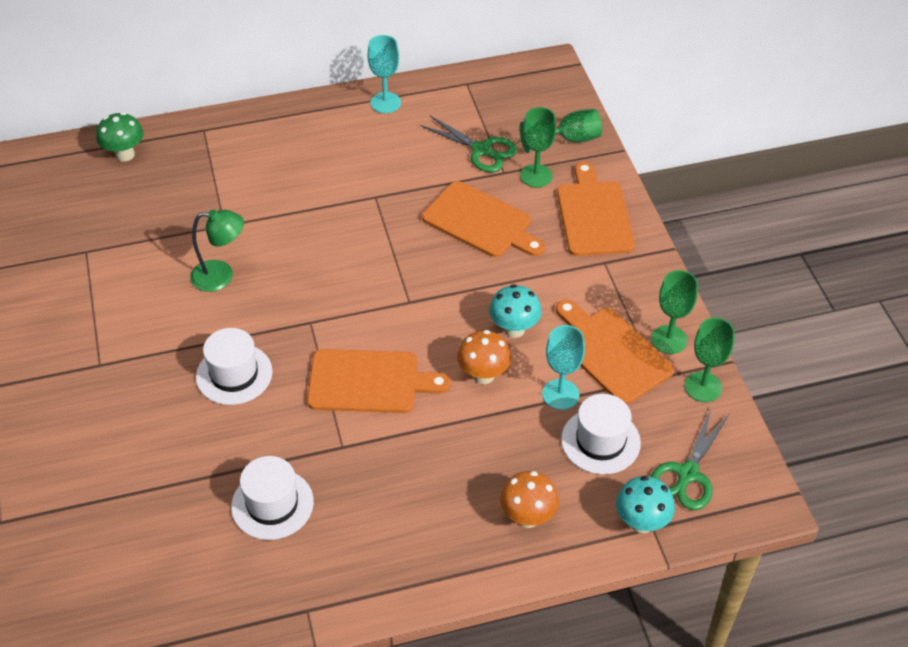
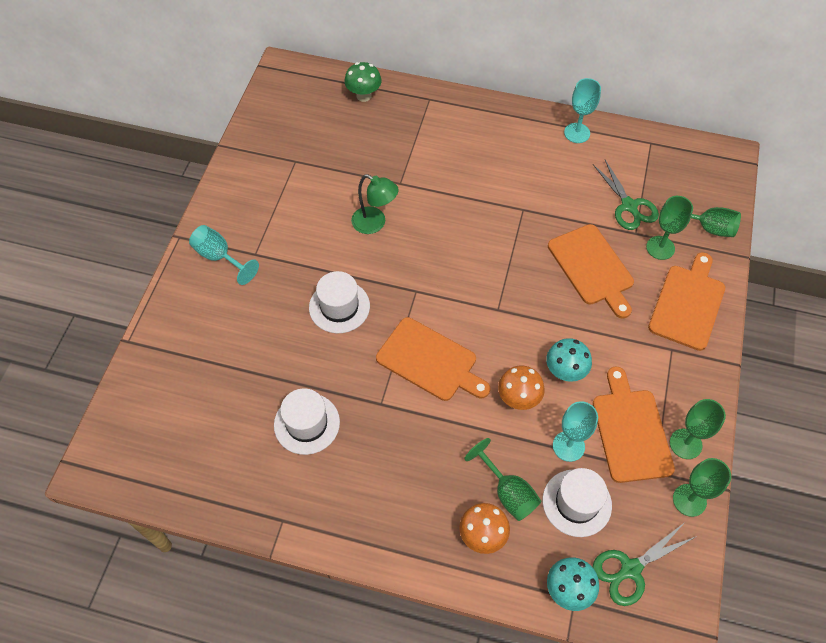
camera: 30 degrees right, 10 degrees up
none -> turquoise goblet [189,225,259,285]
none -> green goblet [464,438,541,521]

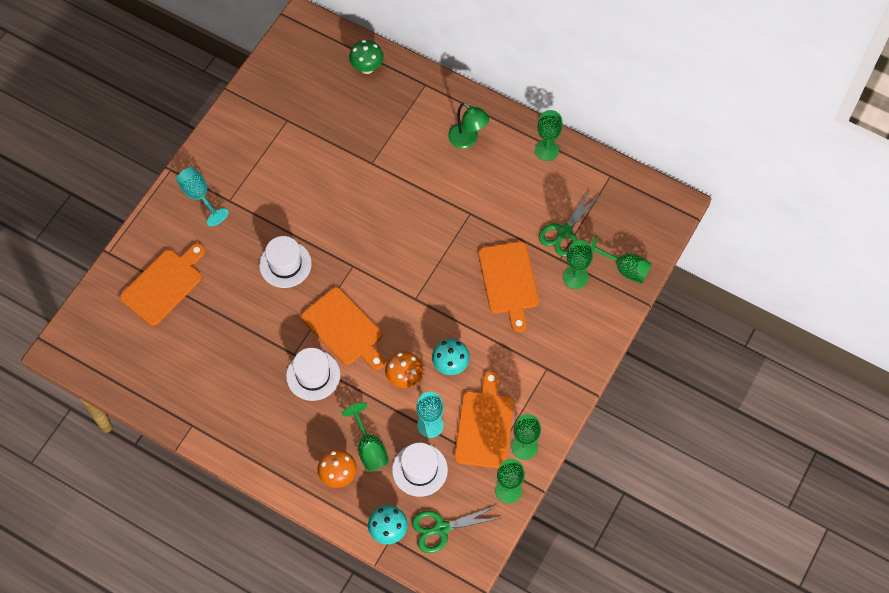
camera: 15 degrees right, 5 degrees up
white hat [274,388,340,455] -> white hat moved to [286,348,340,401]
green lamp [351,174,399,234] -> green lamp moved to [448,103,489,149]
turquoise goblet [564,78,601,143] -> green goblet [535,110,563,161]
green scissors [593,160,659,230] -> green scissors turned 45 degrees clockwise [539,190,600,257]
orange cutting board [648,252,725,351] -> orange cutting board moved to [120,243,205,326]

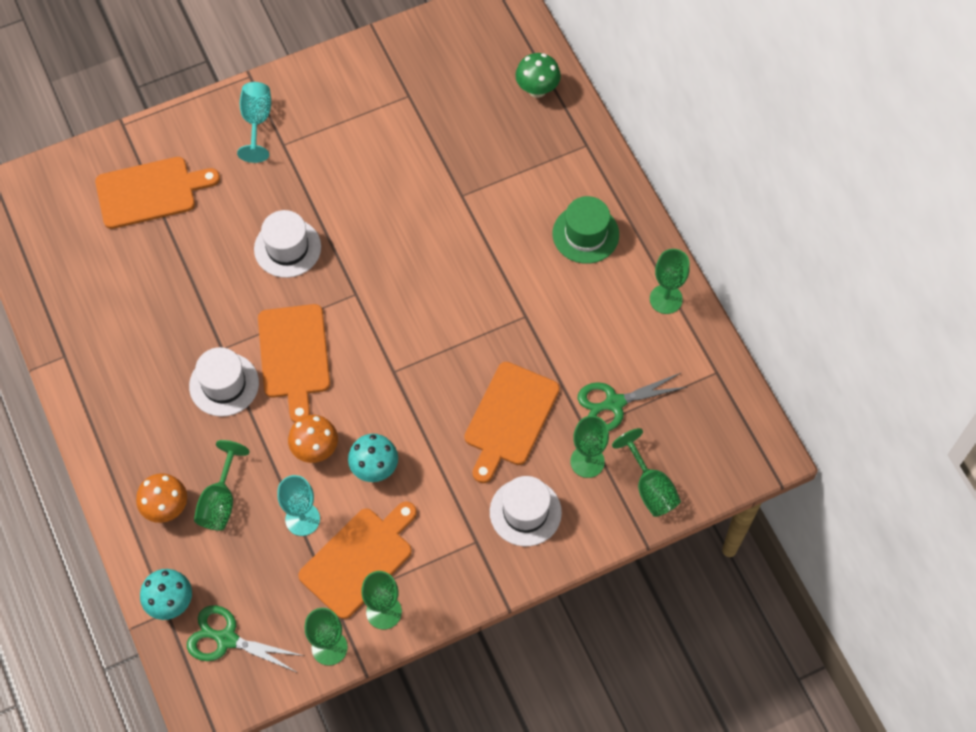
camera: 35 degrees right, 0 degrees up
white hat [392,443,448,497] -> white hat moved to [490,476,562,546]
green lamp [448,103,489,149] -> green hat [553,196,619,264]

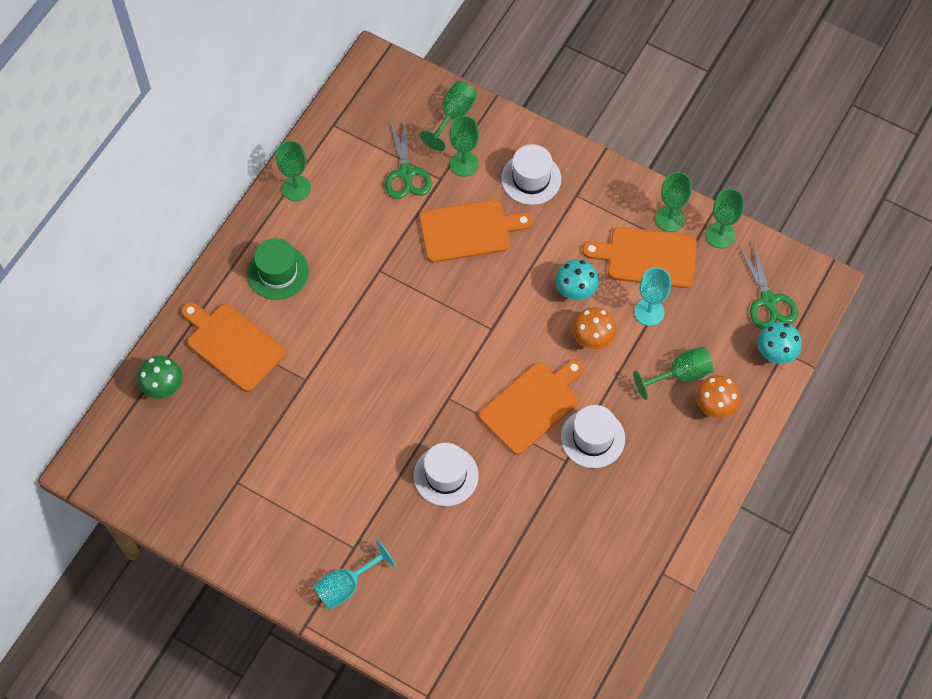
camera: 125 degrees left, 0 degrees up
orange cutting board [95,157,220,229] -> orange cutting board moved to [181,302,286,392]
green scissors [578,373,687,431] -> green scissors turned 45 degrees clockwise [385,118,432,199]

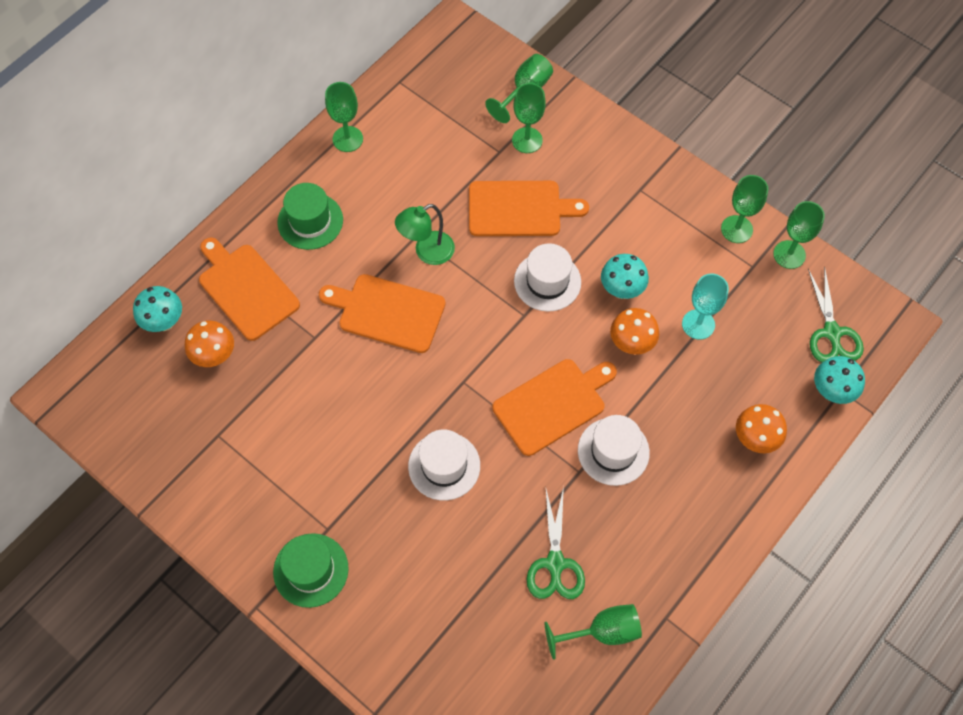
camera: 10 degrees right, 0 degrees up
green mushroom [138,356,182,399] -> turquoise mushroom [133,286,182,332]
turquoise goblet [314,540,395,610] -> green hat [273,533,349,608]
green scissors [385,118,432,199] -> green scissors moved to [527,486,585,599]
white hat [501,144,561,205] -> white hat moved to [514,243,581,312]
orange cutting board [582,227,697,288] -> orange cutting board moved to [319,274,446,353]
green goblet [633,347,713,400] -> green goblet moved to [545,604,642,660]
none -> orange mushroom [185,320,234,367]
none -> green lamp [395,204,455,265]

